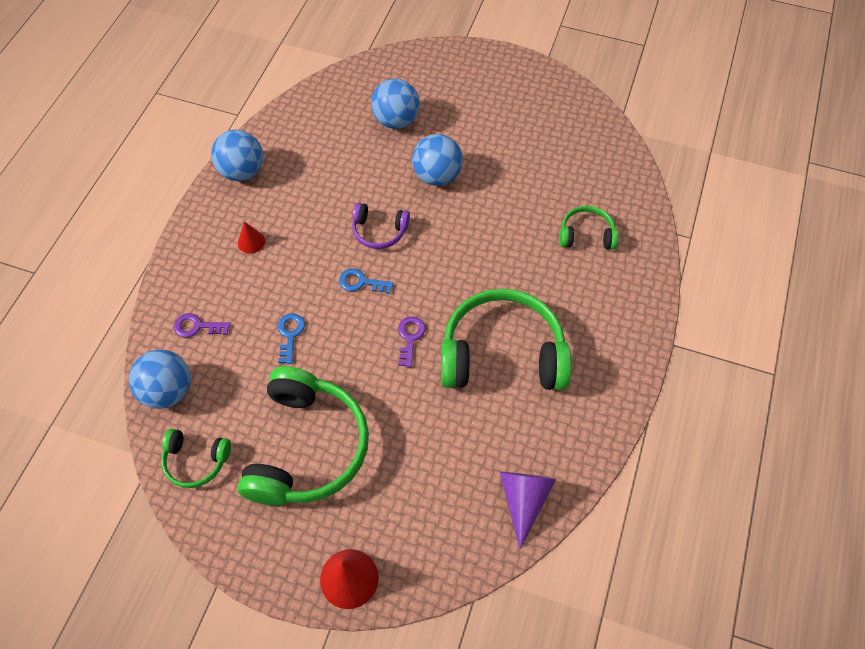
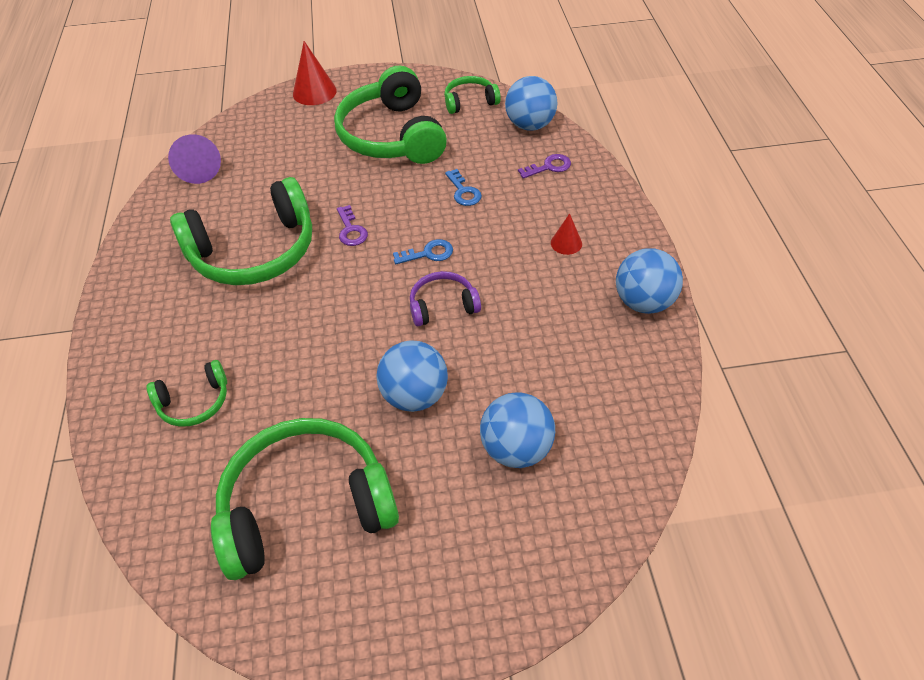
camera: 155 degrees right, 10 degrees down
none -> green headphones [211,418,399,580]

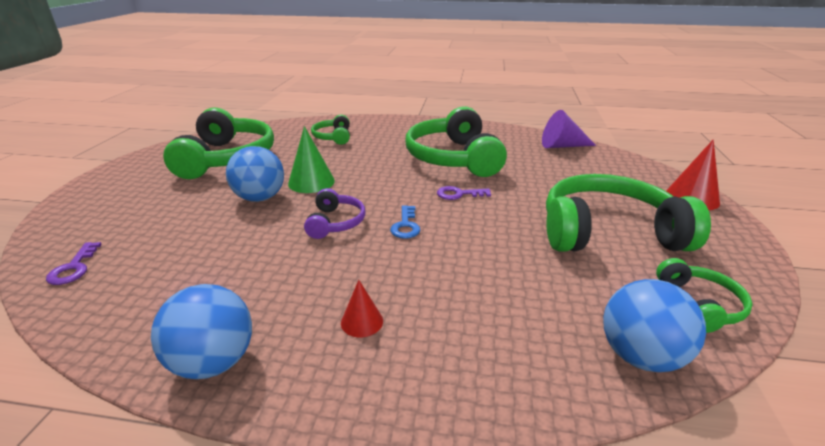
camera: 105 degrees right, 20 degrees down
blue key [445,169,482,206] -> none
blue ball [480,392,555,468] -> none
purple key [518,154,571,179] -> purple key moved to [46,242,102,285]
none -> green cone [288,126,335,193]

